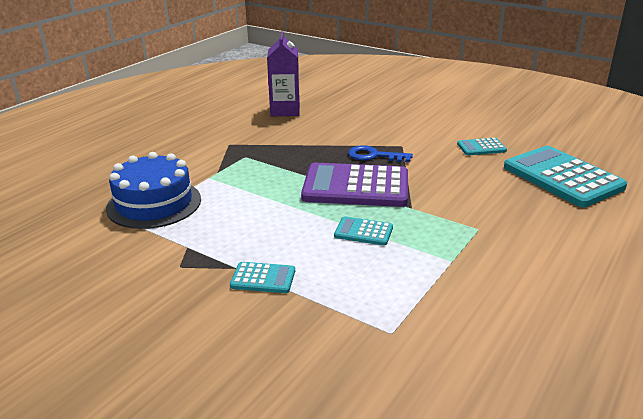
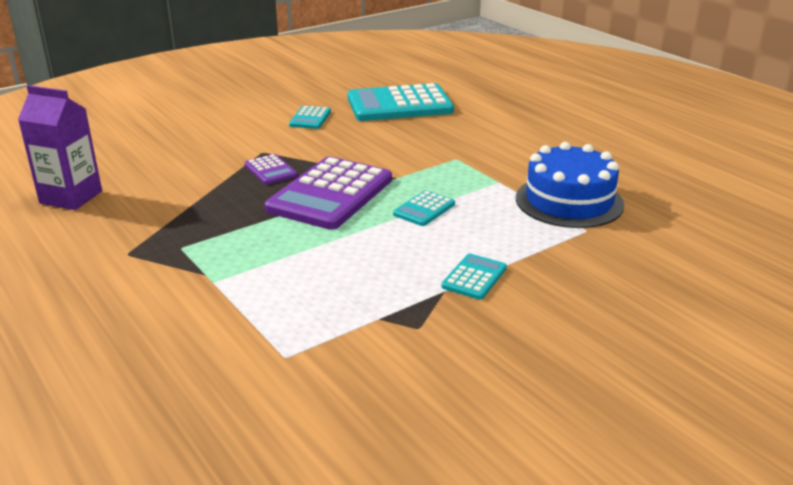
camera: 70 degrees left, 0 degrees up
blue cake [106,152,201,229] -> blue cake moved to [516,142,624,228]
blue key [348,145,413,162] -> purple calculator [245,154,298,185]

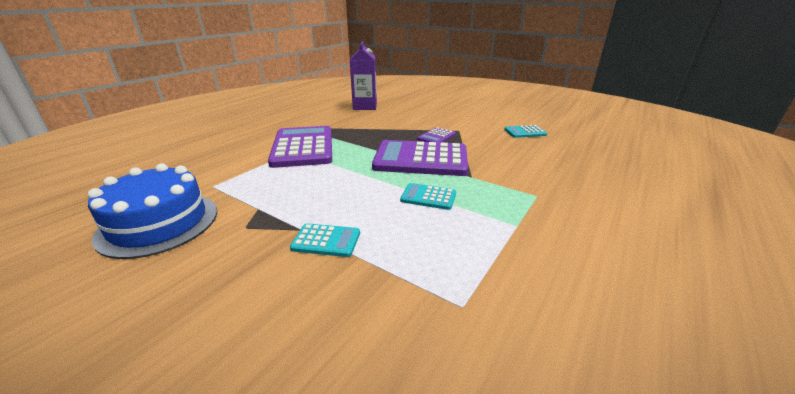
camera: 70 degrees right, 0 degrees up
turquoise calculator [348,83,454,121] -> none
blue cake [516,142,624,228] -> blue cake moved to [88,164,217,259]
none -> purple calculator [268,126,332,168]

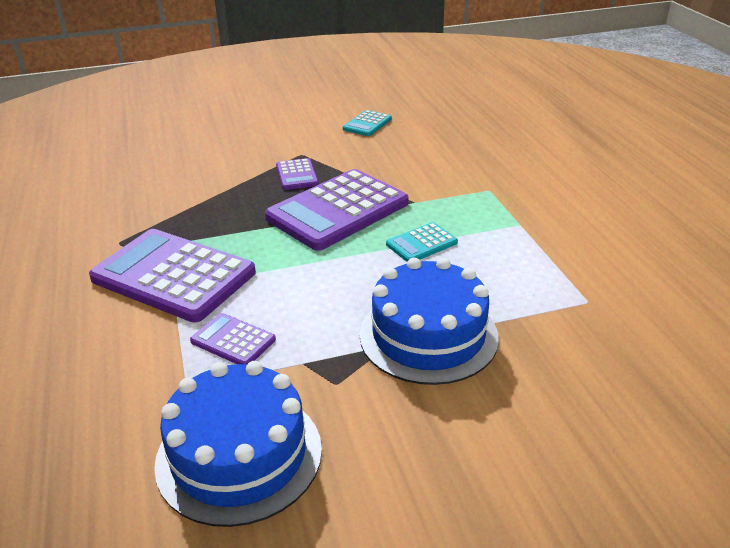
camera: 50 degrees left, 5 degrees up
turquoise calculator [290,223,360,257] -> blue cake [360,258,499,385]
purple carton [350,41,377,110] -> none
none -> purple calculator [190,313,276,364]

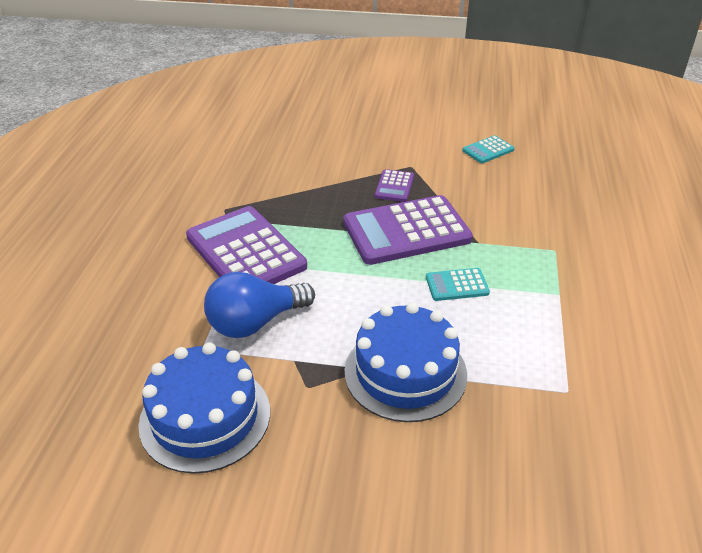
camera: 25 degrees right, 5 degrees up
purple calculator [190,313,276,364] -> blue light bulb [204,272,315,338]

